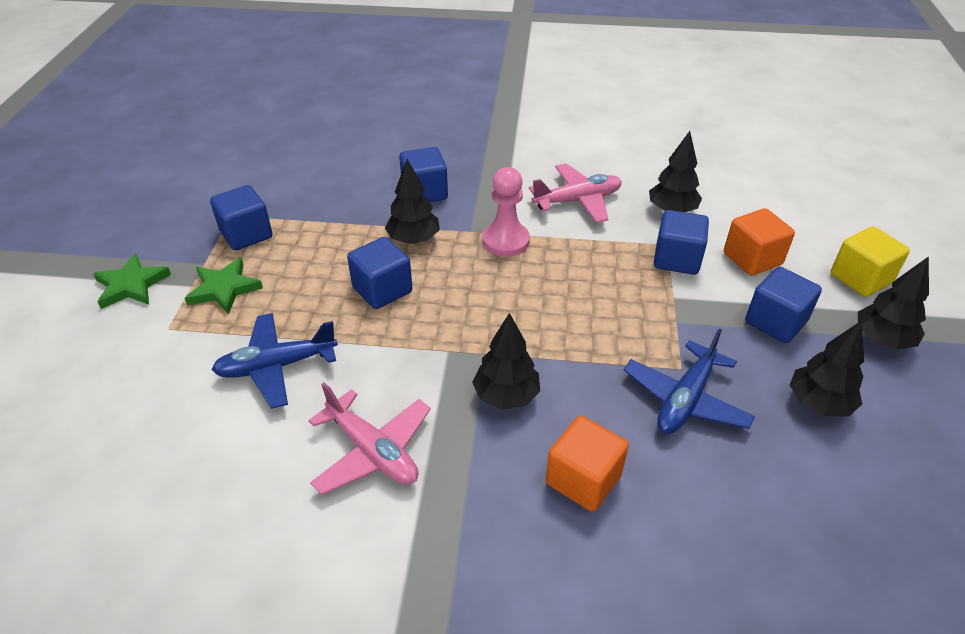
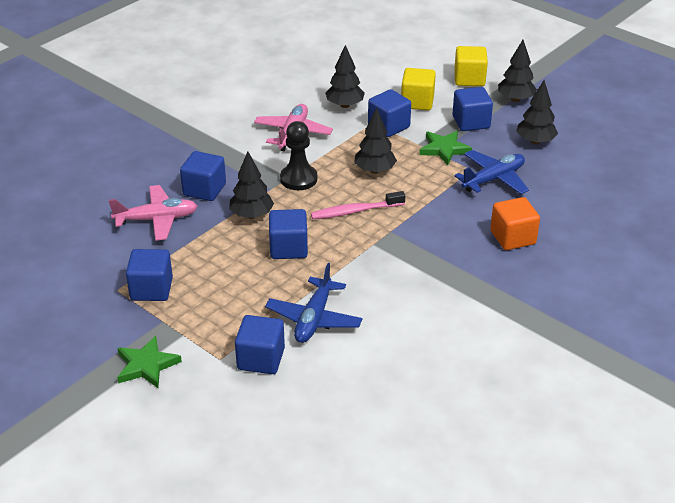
camera: 55 degrees left, 5 degrees down
green star [185,258,263,314] -> green star moved to [419,131,472,165]
pink plane [308,383,431,495] -> pink plane moved to [109,185,197,241]
black tree [472,313,540,409] -> black tree moved to [354,108,397,174]
pink pawn [482,167,530,256] -> black pawn [280,121,317,190]
blue plane [624,329,755,434] -> blue plane turned 105 degrees counterclockwise [454,150,529,194]
orange cube [724,208,795,276] -> yellow cube [401,68,436,110]
none -> blue cube [235,315,285,374]
none -> pink toothbrush [311,191,405,219]

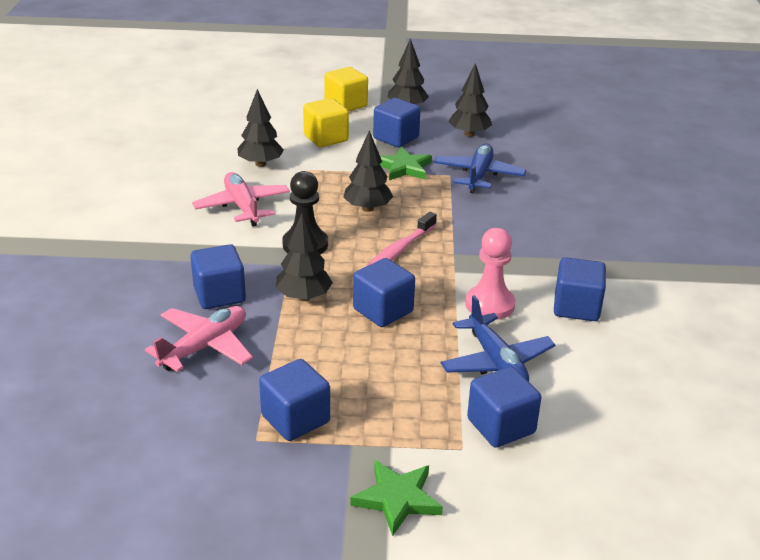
camera: 40 degrees left, 5 degrees down
blue cube [368,89,411,137] -> blue cube moved to [554,257,606,321]
orange cube [490,197,540,250] -> none
none -> pink pawn [465,228,515,320]

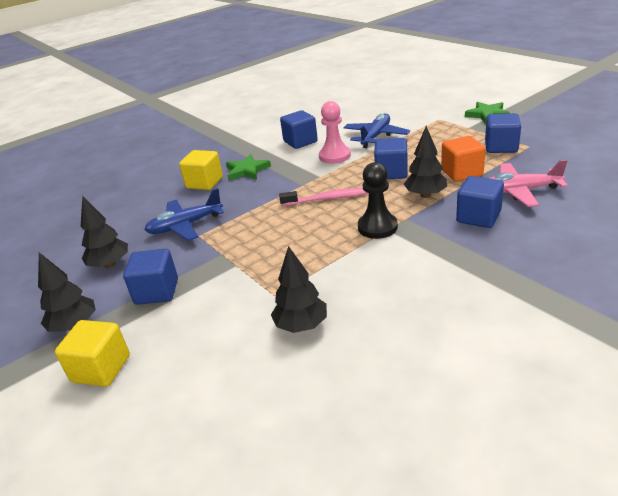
camera: 125 degrees left, 0 degrees up
pink plane [192,172,290,226] -> none
yellow cube [303,98,349,147] -> yellow cube moved to [179,150,223,190]
black tree [343,130,393,212] -> none
green star [380,147,432,180] -> green star moved to [226,154,271,181]
blue cube [467,367,541,448] -> none
none -> orange cube [441,136,485,182]

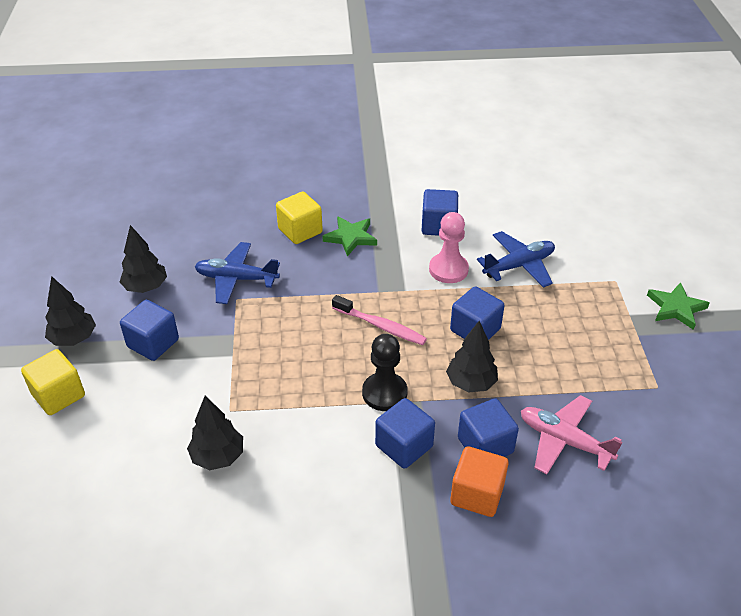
camera: 30 degrees right, 10 degrees up
orange cube [441,136,485,182] -> orange cube moved to [450,446,509,517]
blue cube [485,113,521,153] -> blue cube moved to [375,398,435,469]

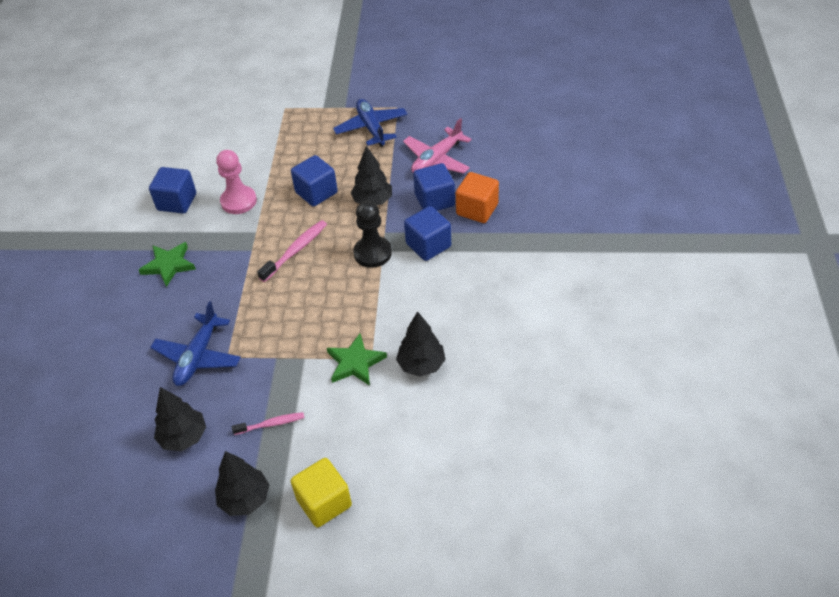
camera: 80 degrees left, 5 degrees up
blue cube [120,300,179,361] -> pink toothbrush [232,412,305,435]
yellow cube [276,192,323,244] -> none
blue plane [477,231,555,288] -> blue plane moved to [333,99,408,147]
green star [647,282,710,330] -> green star moved to [327,334,387,386]

